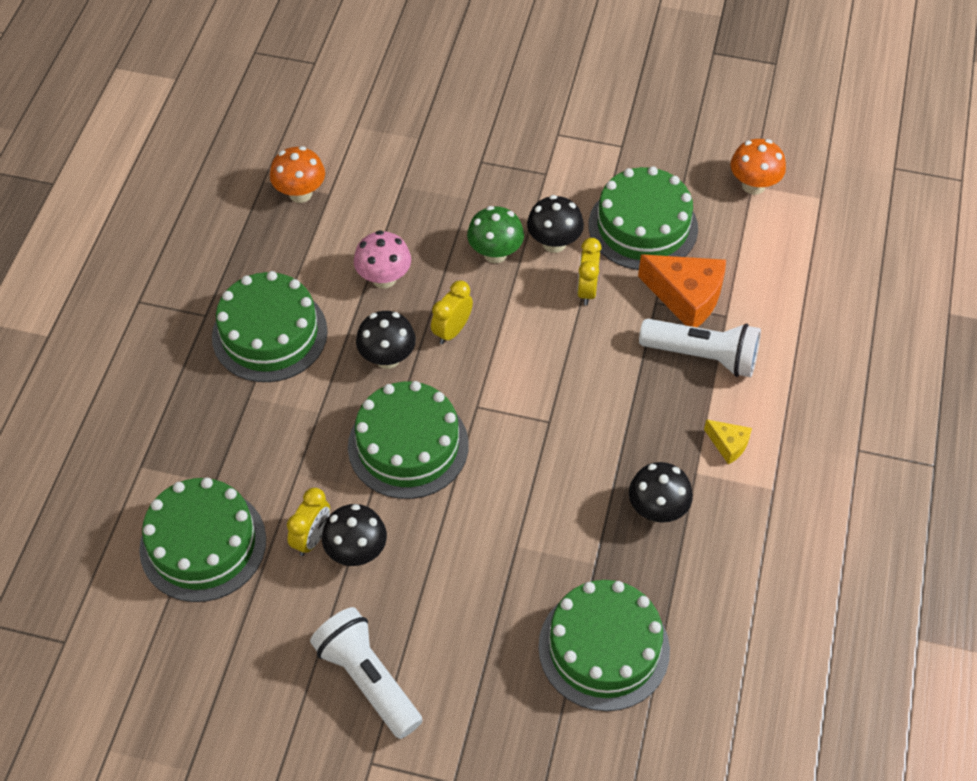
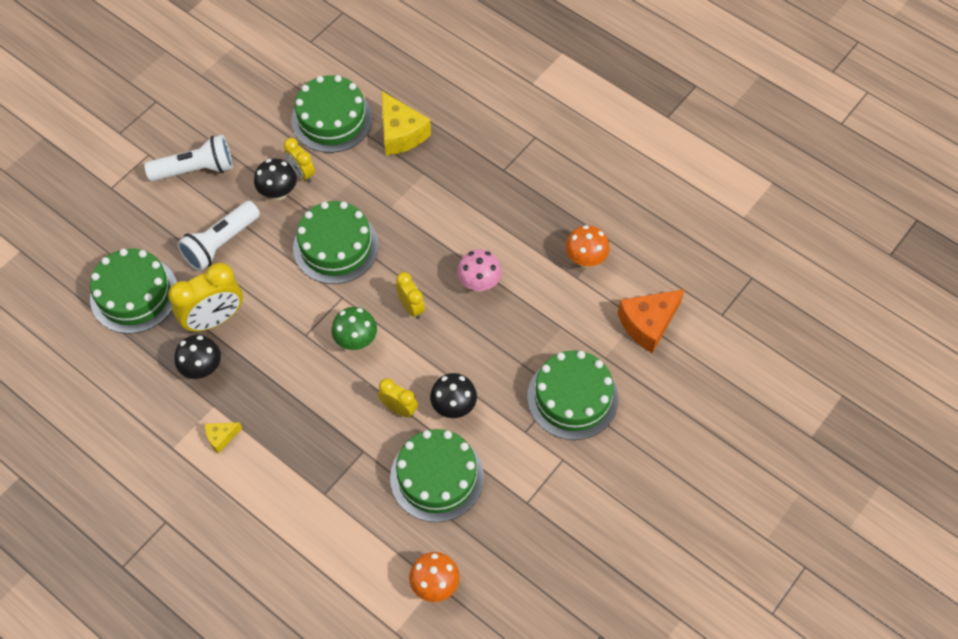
camera: 115 degrees right, 5 degrees up
green cake [212,271,328,382] -> green cake moved to [527,350,618,440]
black mushroom [356,311,416,369] -> none
green mushroom [467,206,524,263] -> green mushroom moved to [331,307,377,350]
orange cheese [638,254,726,327] -> orange cheese moved to [618,289,685,353]
white flashlight [639,319,761,377] -> white flashlight moved to [177,201,260,271]
none -> yellow clock [168,263,243,333]
none -> yellow cheese [382,91,431,155]

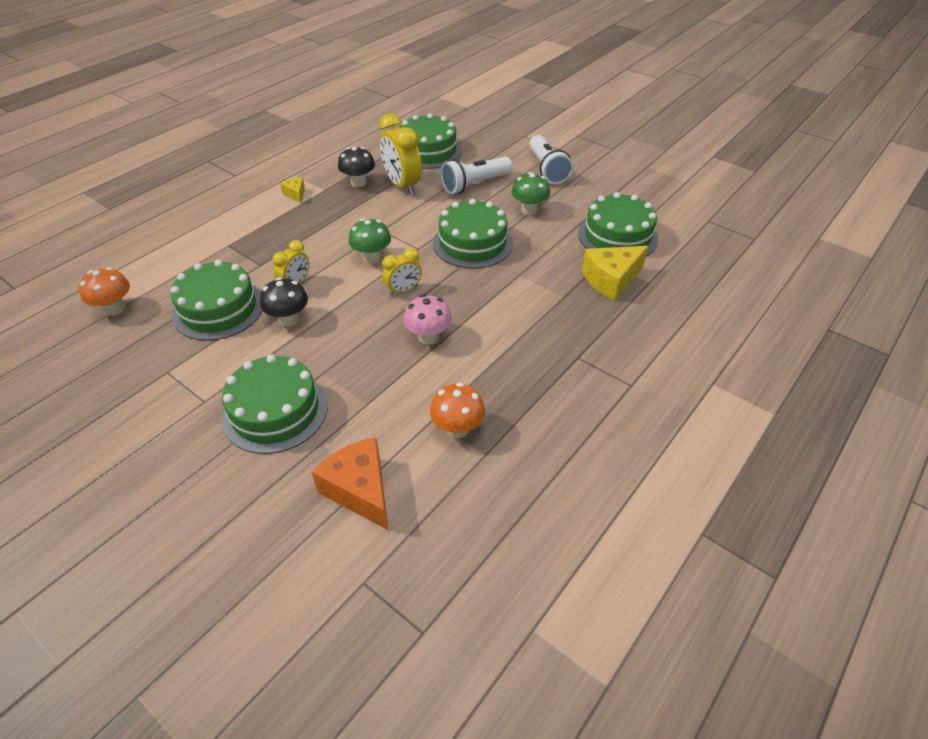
camera: 90 degrees right, 15 degrees down
white flashlight [177,201,260,271] -> white flashlight turned 75 degrees counterclockwise [441,157,512,194]
black mushroom [254,159,297,200] -> green mushroom [511,172,550,215]
yellow clock [284,138,315,183] -> none

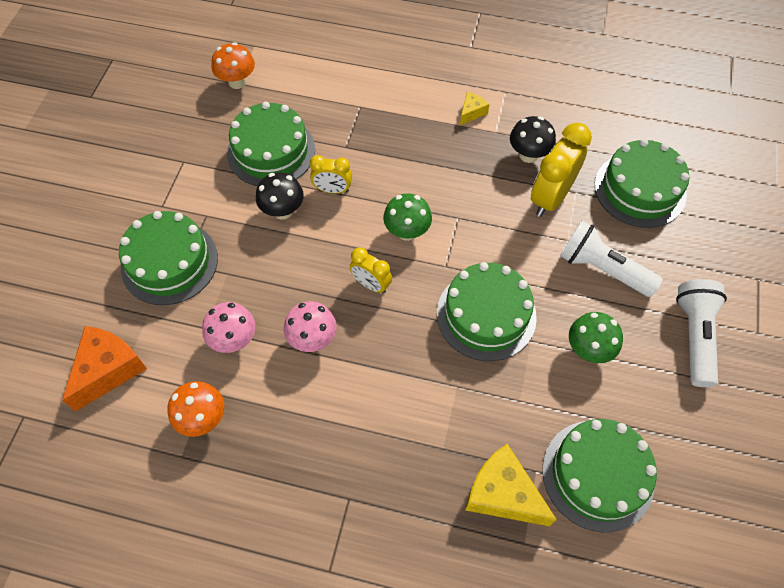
camera: 65 degrees right, 15 degrees up
white flashlight [529,135,573,184] -> white flashlight turned 135 degrees clockwise [676,279,727,387]
none -> pink mushroom [202,302,256,353]

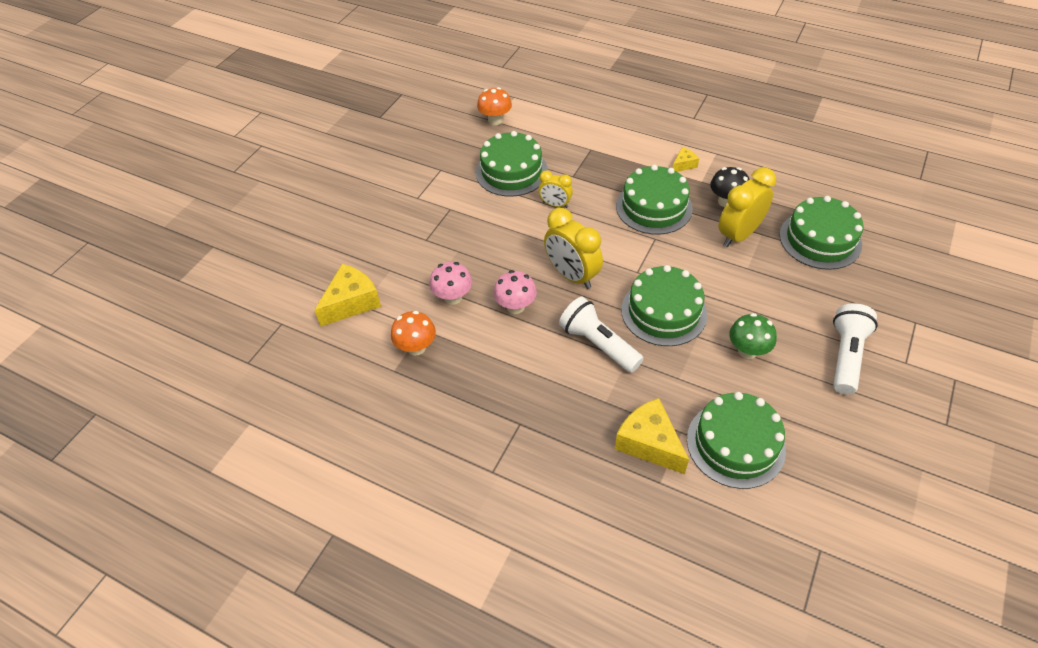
camera: 15 degrees right, 10 degrees down
orange cheese [62,326,147,412] -> yellow cheese [315,264,381,326]
green cake [119,211,218,305] -> green cake moved to [616,165,693,235]
black mushroom [256,172,304,220] -> none
yellow clock [350,247,392,294] -> yellow clock [544,208,603,289], size x1.75
green mushroom [383,193,432,241] -> none
white flashlight [560,221,663,297] -> white flashlight moved to [559,297,644,373]

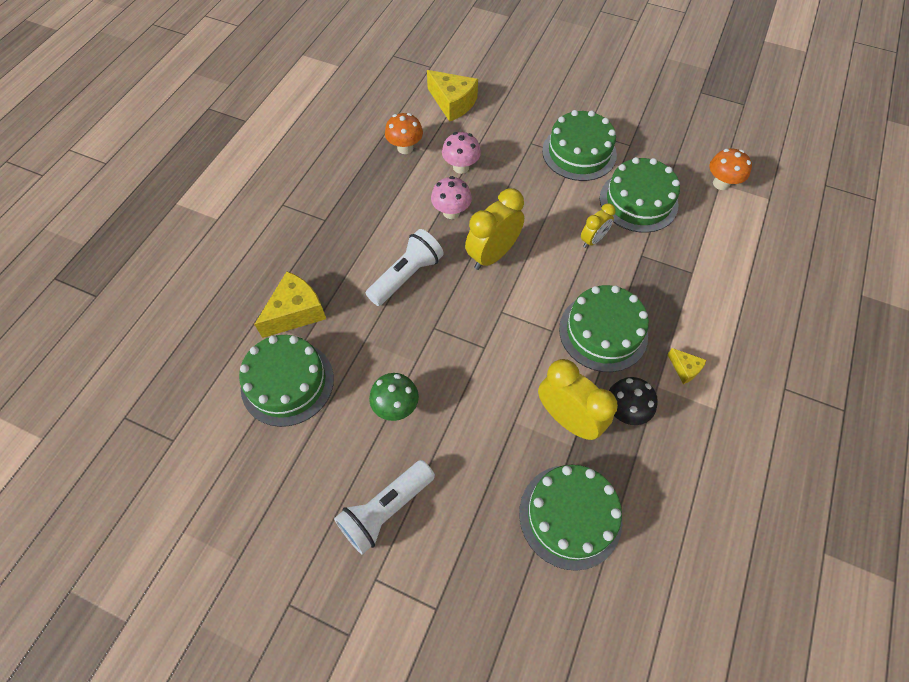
camera: 85 degrees right, 10 degrees up
yellow clock [538,170,573,208] -> yellow clock turned 150 degrees counterclockwise [581,203,615,248]
green cake [621,265,707,346] -> green cake moved to [542,110,617,181]
white flashlight [833,303,878,395] -> white flashlight turned 120 degrees clockwise [334,460,435,555]

